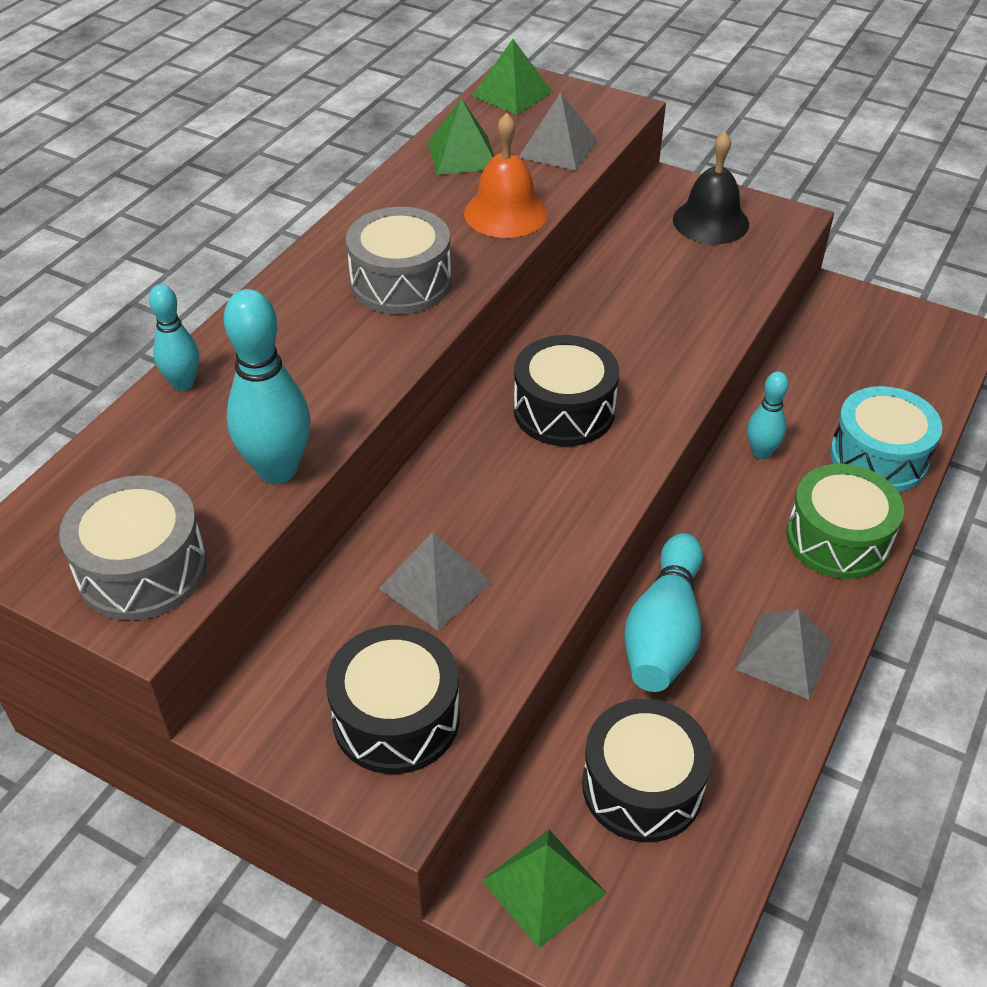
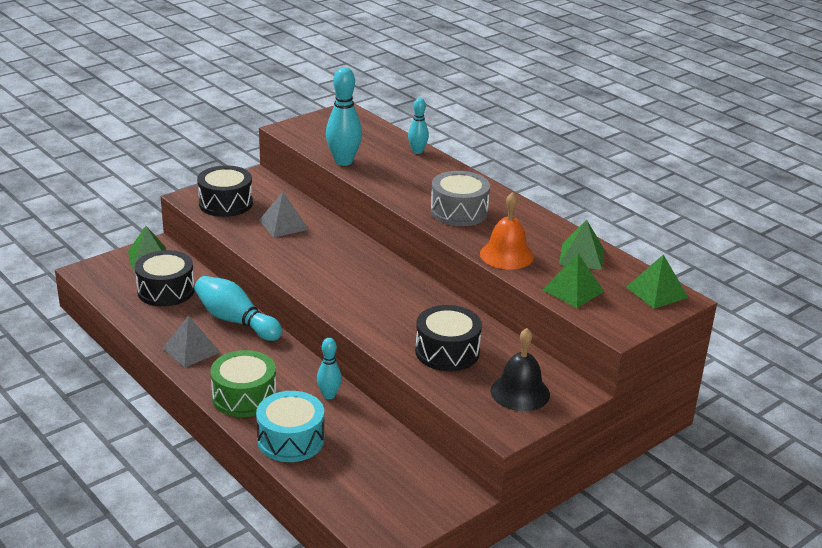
camera: 110 degrees right, 15 degrees down
grey drum [59,475,207,620] -> none
black drum [514,335,619,446] -> black drum moved to [415,305,482,371]
grey pyramid [519,92,597,171] -> green pyramid [542,253,604,308]

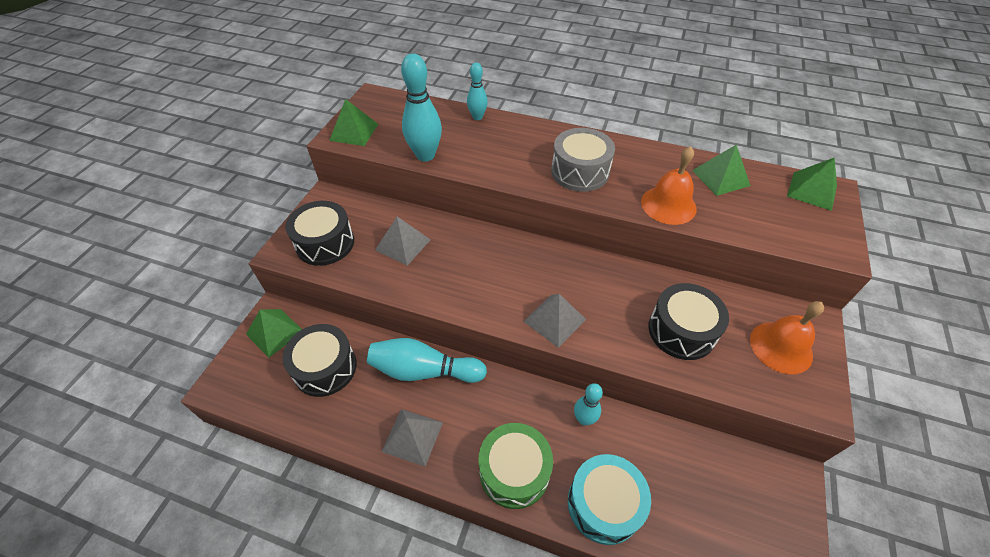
camera: 30 degrees left, 20 degrees up
black bell [491,328,550,411] -> orange bell [750,301,824,374]
green pyramid [542,253,604,308] -> green pyramid moved to [329,99,378,146]
none -> grey pyramid [523,294,586,348]

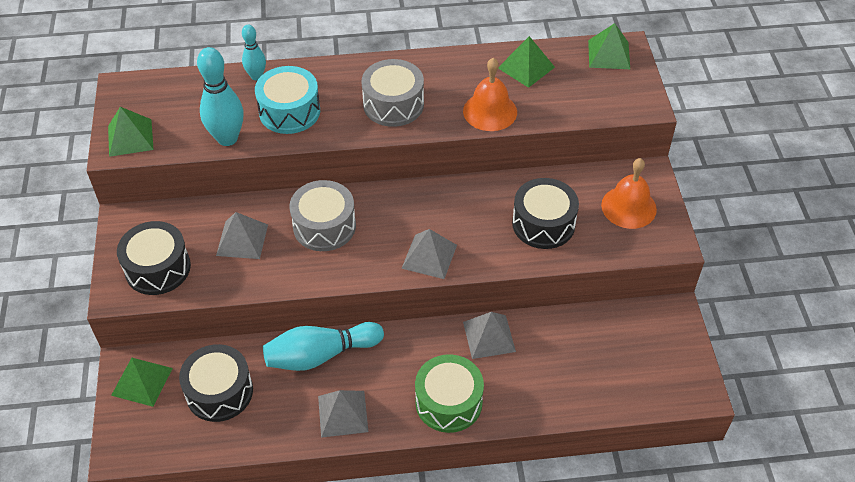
camera: 25 degrees left, 0 degrees up
turquoise drum [568,454,651,545] -> turquoise drum moved to [255,66,320,134]
turquoise bowling pin [574,383,603,425] -> grey pyramid [463,312,516,359]
none -> grey drum [289,180,356,251]

